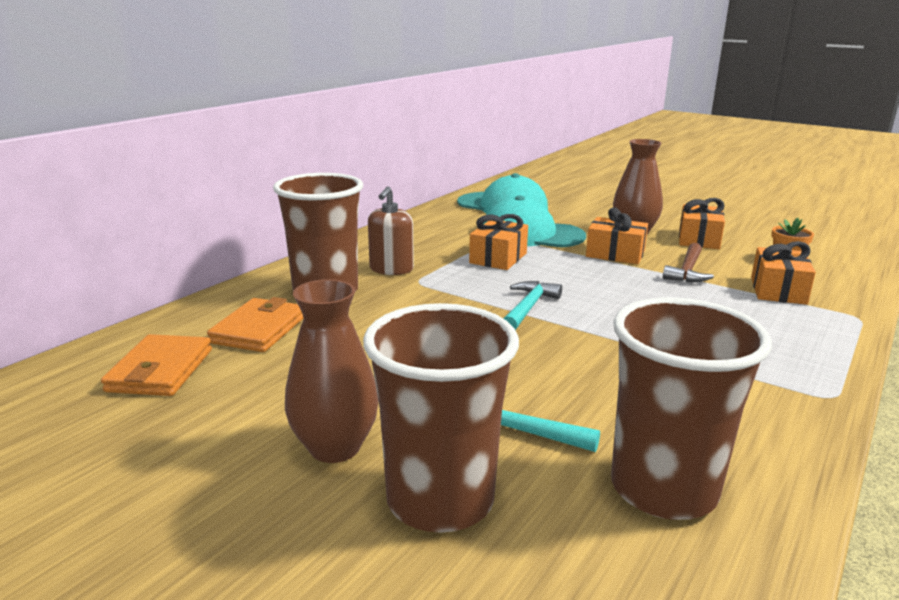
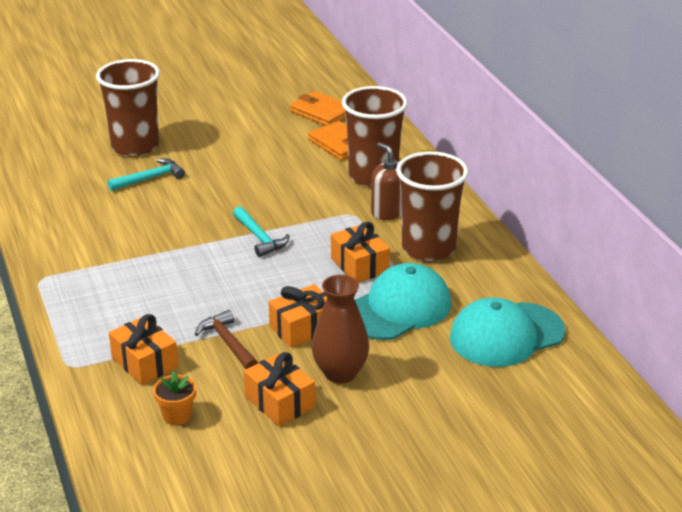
camera: 125 degrees right, 10 degrees up
brown vase [285,279,378,463] -> none
brown cup [611,297,772,520] -> brown cup moved to [396,151,469,262]

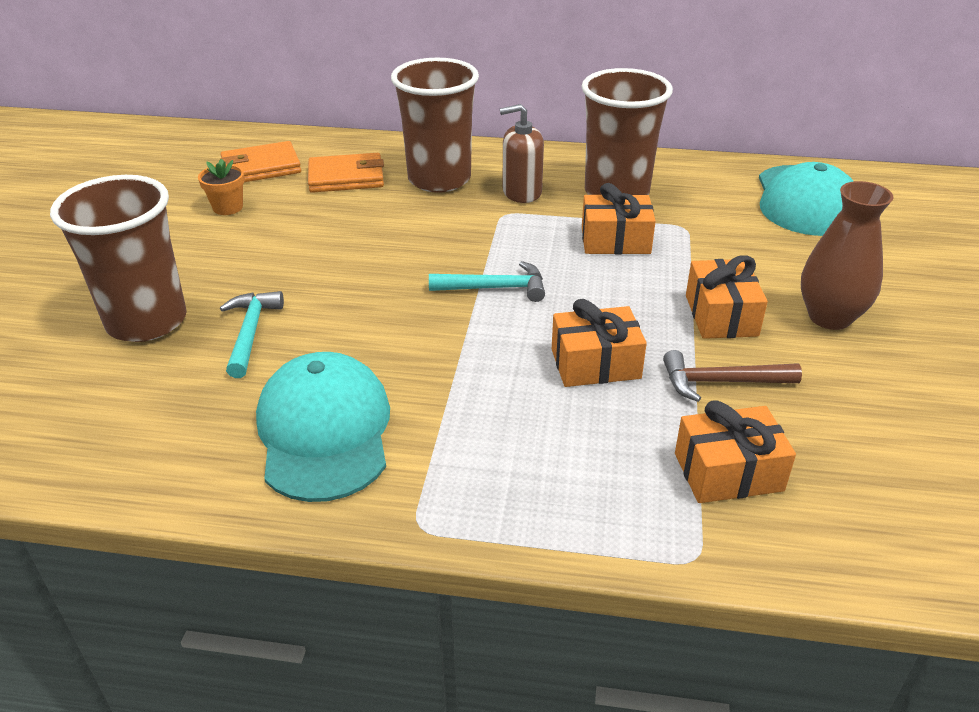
camera: 60 degrees left, 5 degrees up
orange flower pot [153,371,196,425] -> orange flower pot moved to [198,159,245,215]
orange gift [244,352,315,426] -> orange gift moved to [552,299,647,387]
turquoise cap [355,263,452,340] -> turquoise cap moved to [256,352,390,502]

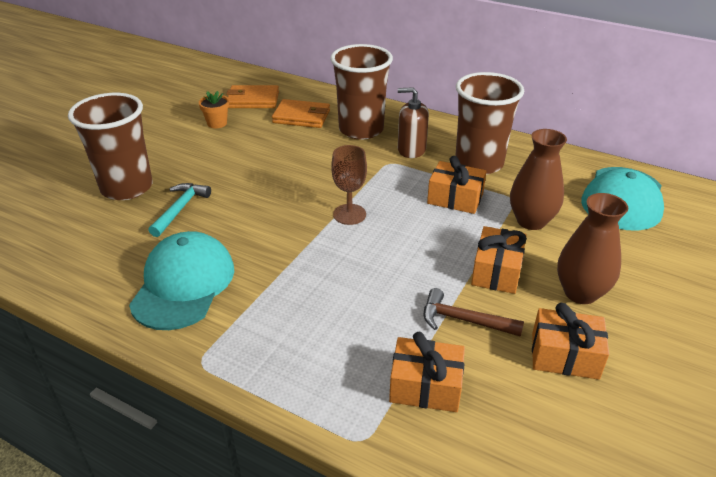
camera: 20 degrees right, 0 degrees up
turquoise hammer [429,261,545,302] -> brown goblet [331,145,367,225]
orange gift [552,299,647,387] -> orange gift moved to [532,303,609,379]
none -> brown vase [510,129,567,230]

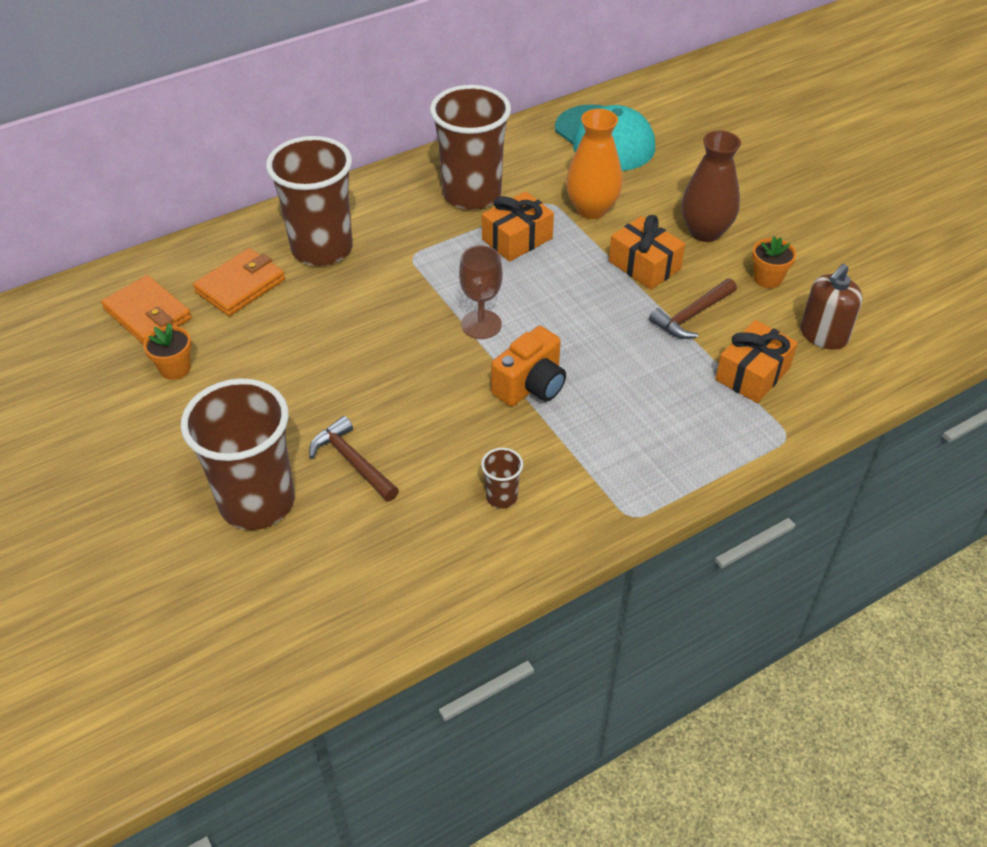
camera: 60 degrees left, 10 degrees up
turquoise cap [129,231,234,330] -> brown cup [481,448,523,509]
turquoise hammer [148,183,211,237] -> brown hammer [309,416,399,502]
orange wallet [226,85,279,108] -> orange wallet turned 75 degrees counterclockwise [101,275,192,344]
brown soap dispenser [398,87,429,158] -> brown soap dispenser moved to [801,264,863,349]
brown vase [510,129,567,230] -> orange vase [566,109,623,219]
orange gift [532,303,609,379] -> orange flower pot [752,236,796,288]
none -> orange camera [491,326,566,407]

